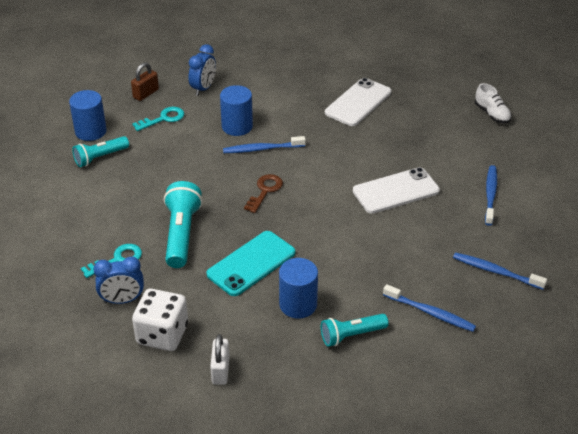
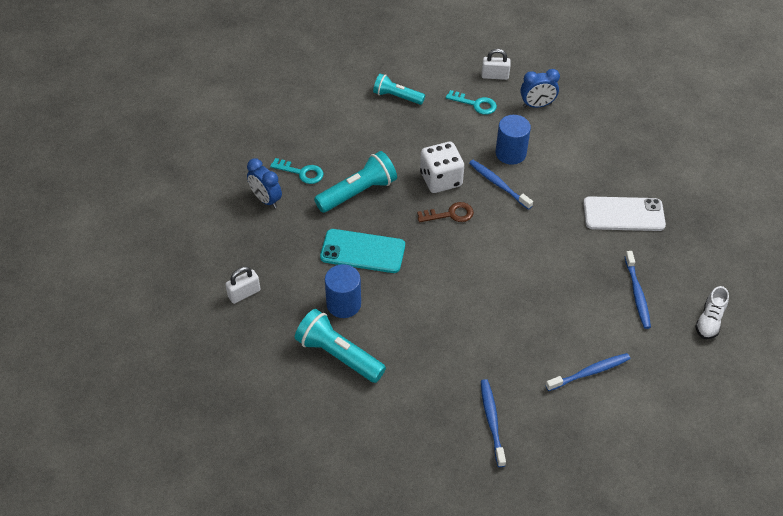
camera: 55 degrees right, 10 degrees up
blue cylinder [69,90,107,141] -> none
brown padlock [131,62,159,101] -> white padlock [482,49,511,80]
white dice [132,289,188,351] -> white dice moved to [420,142,464,193]
turquoise flashlight [321,314,389,347] -> turquoise flashlight [295,309,386,383], size x1.52
white phone [353,167,440,214] -> none
blue toothbrush [383,284,476,332] -> blue toothbrush moved to [625,251,651,329]

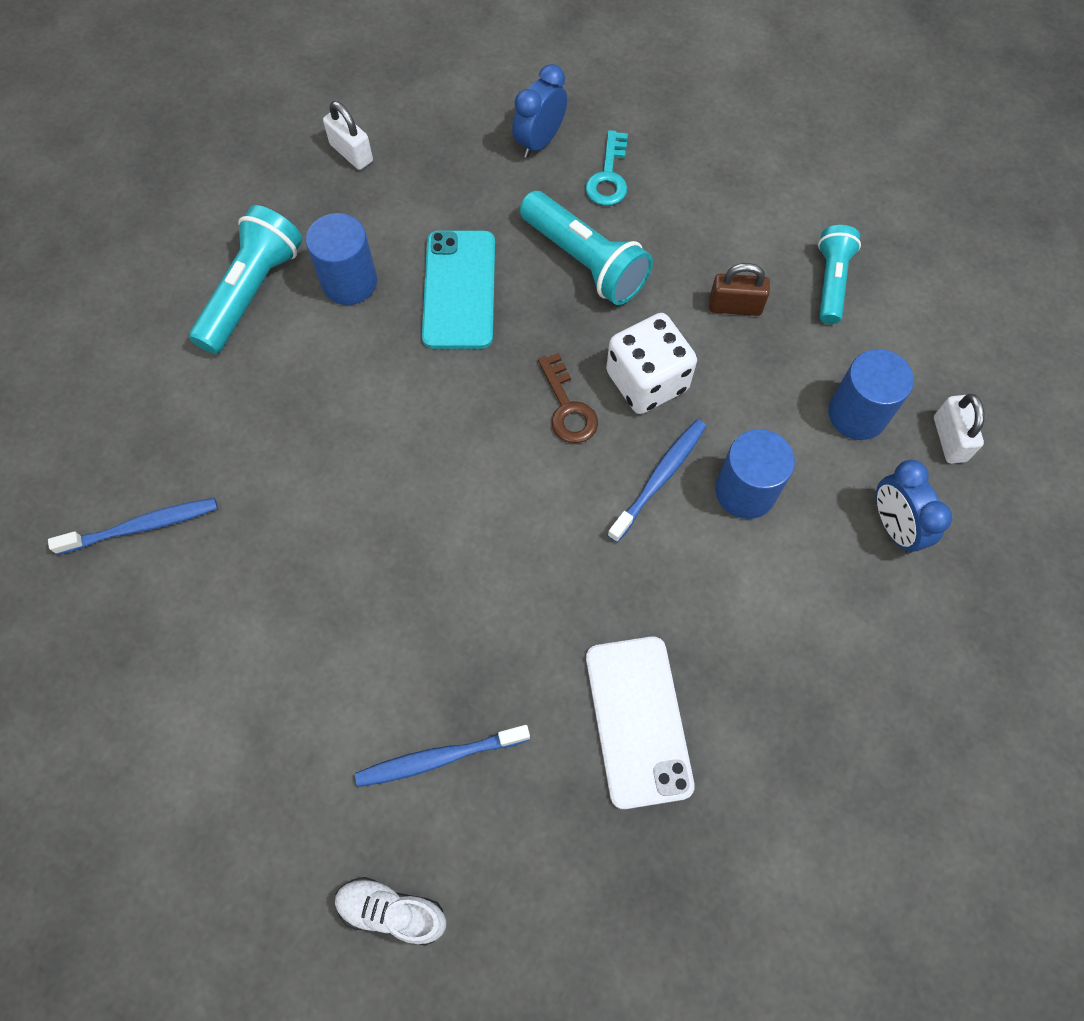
camera: 80 degrees right, 15 degrees up
turquoise key [446,90,497,115] -> blue cylinder [828,349,914,440]
blue toothbrush [545,353,630,391] -> none
none -> brown padlock [709,263,770,316]

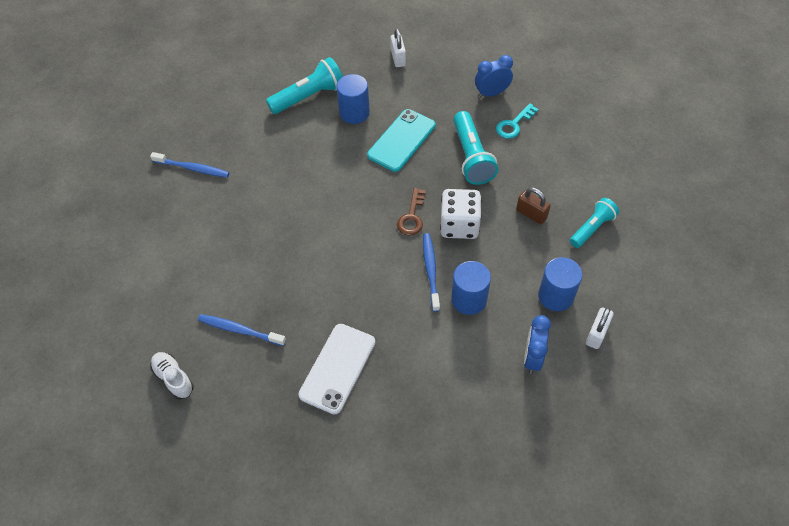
camera: 35 degrees right, 10 degrees down
blue toothbrush [607,419,706,542] -> blue toothbrush turned 75 degrees counterclockwise [423,233,440,312]

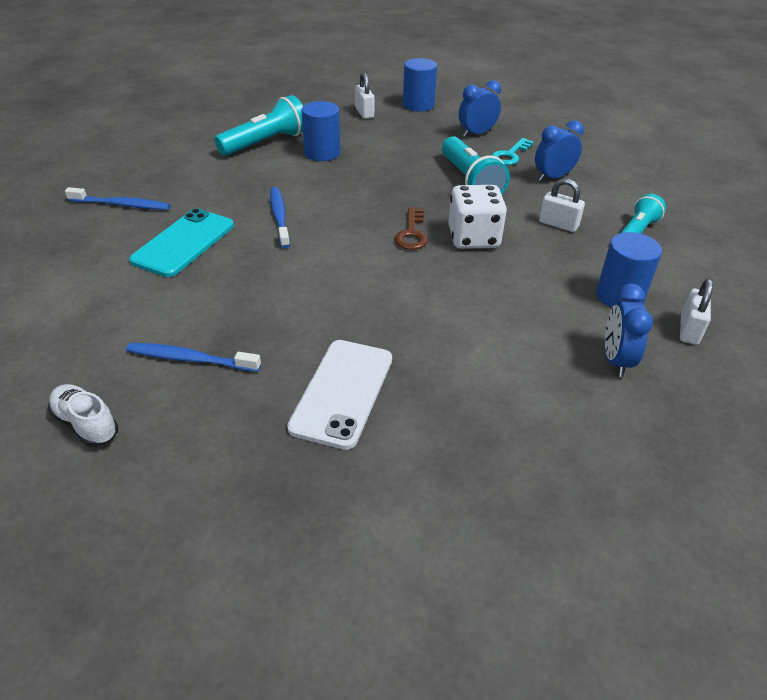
camera: 10 degrees left, 15 degrees down
turquoise phone [367,109,436,172] -> turquoise phone moved to [129,208,234,277]
blue toothbrush [423,233,440,312] -> blue toothbrush moved to [270,187,290,248]
blue cylinder [451,261,491,315] -> blue cylinder moved to [403,58,437,112]
brown padlock [516,187,550,224] -> white padlock [539,178,585,232]
none -> blue clock [535,120,584,181]

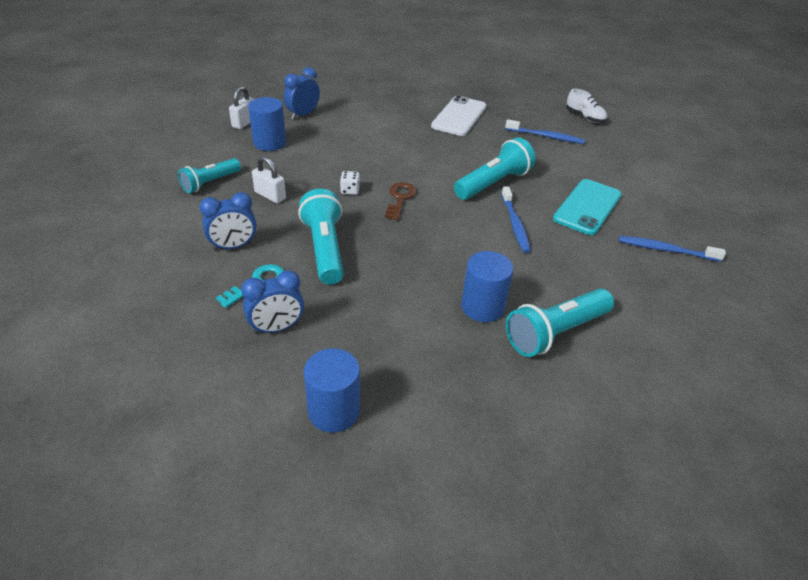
camera: 175 degrees left, 0 degrees up
white padlock [355,72,375,119] -> none
white dice [448,185,507,249] -> white dice [340,171,360,195], size x0.45
blue clock [605,284,653,377] -> blue clock turned 150 degrees counterclockwise [284,67,320,119]
none -> turquoise flashlight [454,137,536,200]

